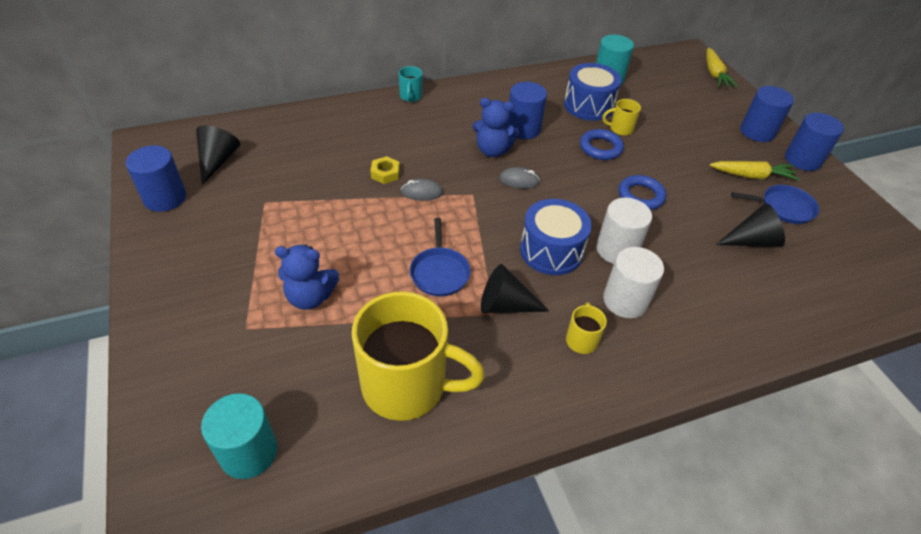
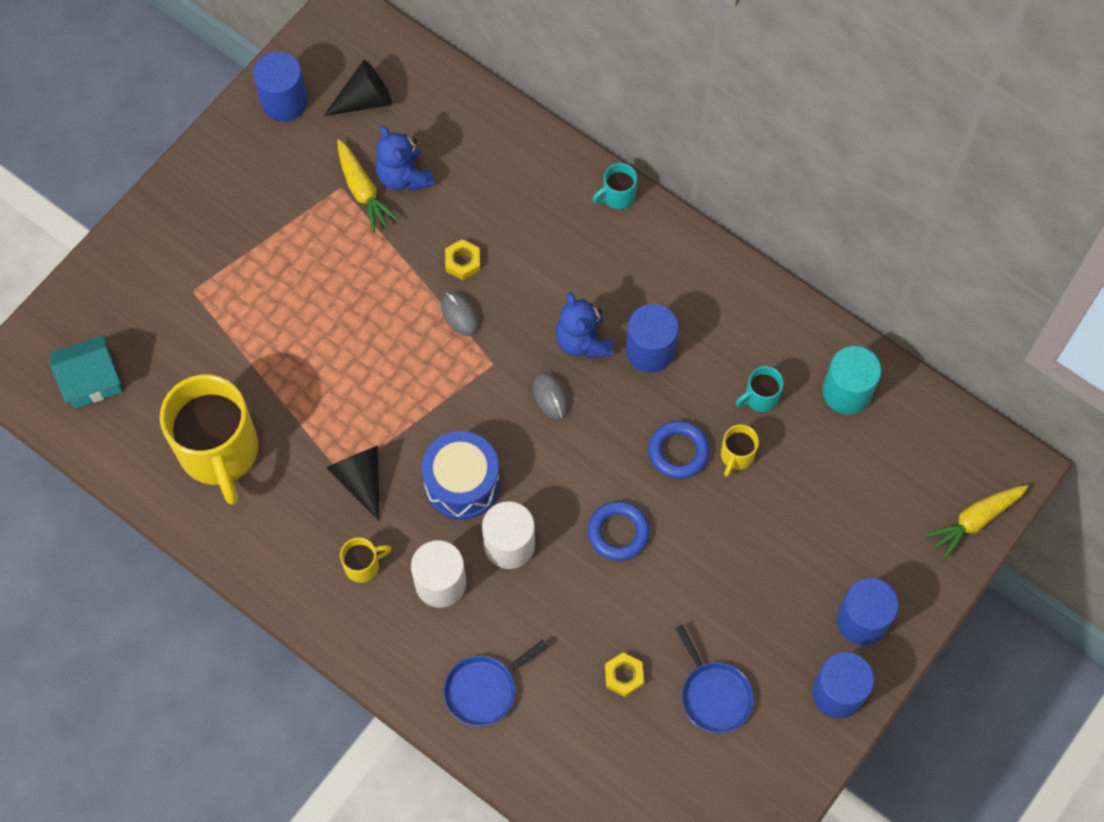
camera: 60 degrees right, 20 degrees up
turquoise cylinder [201,393,277,479] -> turquoise house [50,335,122,408]
blue teddy bear [275,245,339,310] -> blue teddy bear moved to [376,126,434,191]
blue pan [410,218,471,296] -> blue pan moved to [444,639,547,726]
blue drum [564,63,621,121] -> turquoise mug [736,366,784,412]
yellow mug [602,99,641,136] -> yellow mug turned 120 degrees counterclockwise [721,424,759,477]
yellow carrot [710,161,799,180] -> yellow carrot moved to [337,139,399,233]
black cone [716,203,785,247] -> yellow nut [605,652,644,697]

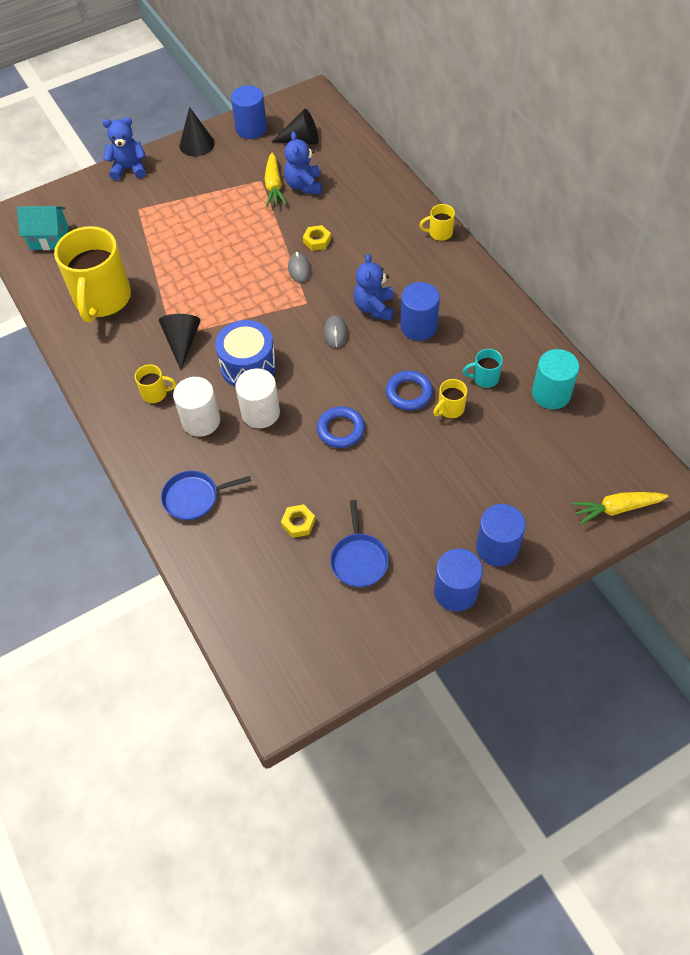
camera: 25 degrees right, 10 degrees down
turquoise mug [593,163,637,209] -> yellow mug [419,204,455,241]
none -> blue teddy bear [102,117,146,180]
none -> black cone [180,107,215,156]

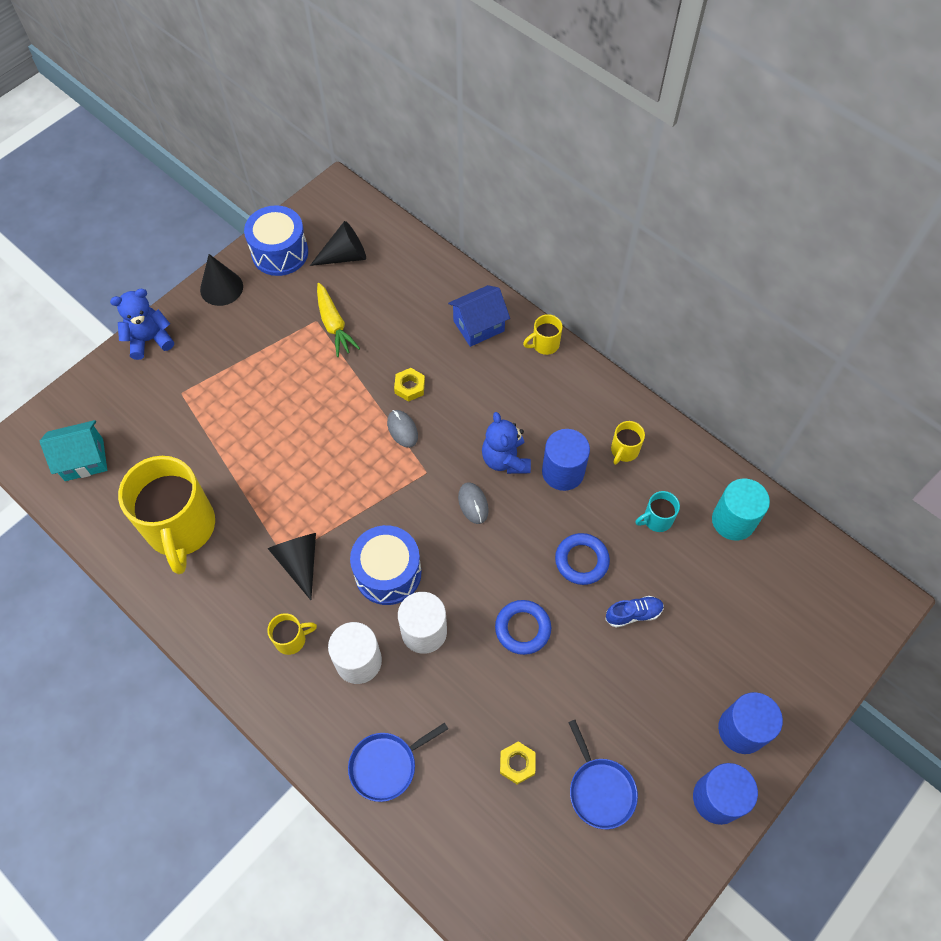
camera: 20 degrees left, 5 degrees up
blue cylinder [231,85,267,139] -> blue drum [244,205,308,276]
blue teddy bear [284,132,322,194] -> none
yellow mug [433,379,467,418] -> yellow mug moved to [611,421,645,465]
yellow carrot [571,492,669,525] -> none
none -> blue house [448,285,510,347]
none -> blue shoe [605,596,664,628]

